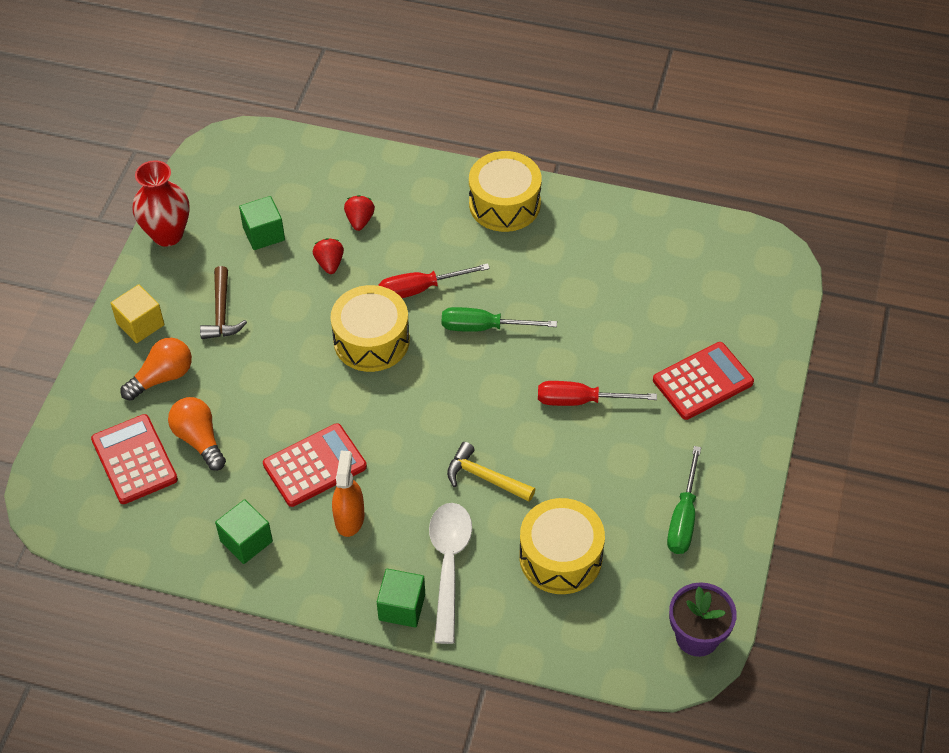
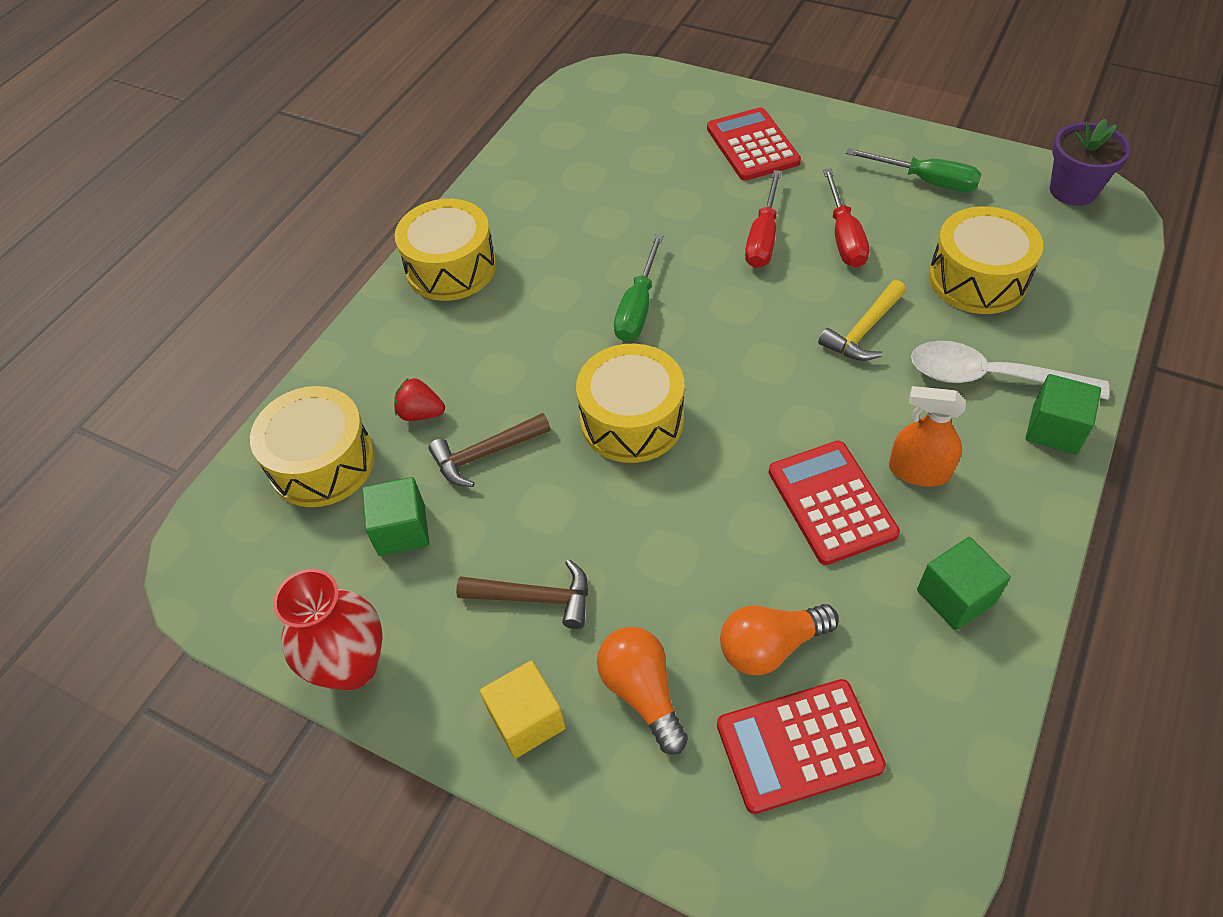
camera: 75 degrees left, 0 degrees up
red strawberry [313,238,344,274] -> brown hammer [428,413,550,487]
red screwdriver [378,263,490,298] -> red screwdriver moved to [823,169,869,267]
none -> yellow drum [250,386,375,507]

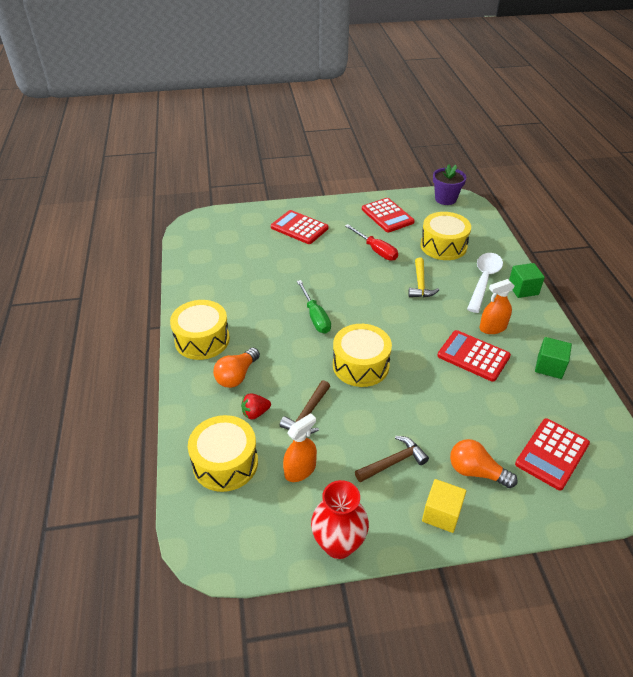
camera: 40 degrees left, 10 degrees down
green cube [362,477,429,556] -> orange spray bottle [283,413,317,482]
orange light bulb [720,604,839,675] -> orange light bulb moved to [213,348,260,388]
red screwdriver [745,170,782,268] -> none
green screwdriver [846,148,981,192] -> red calculator [362,198,415,232]
white spoon [911,341,1109,400] -> white spoon turned 135 degrees clockwise [467,253,503,313]

